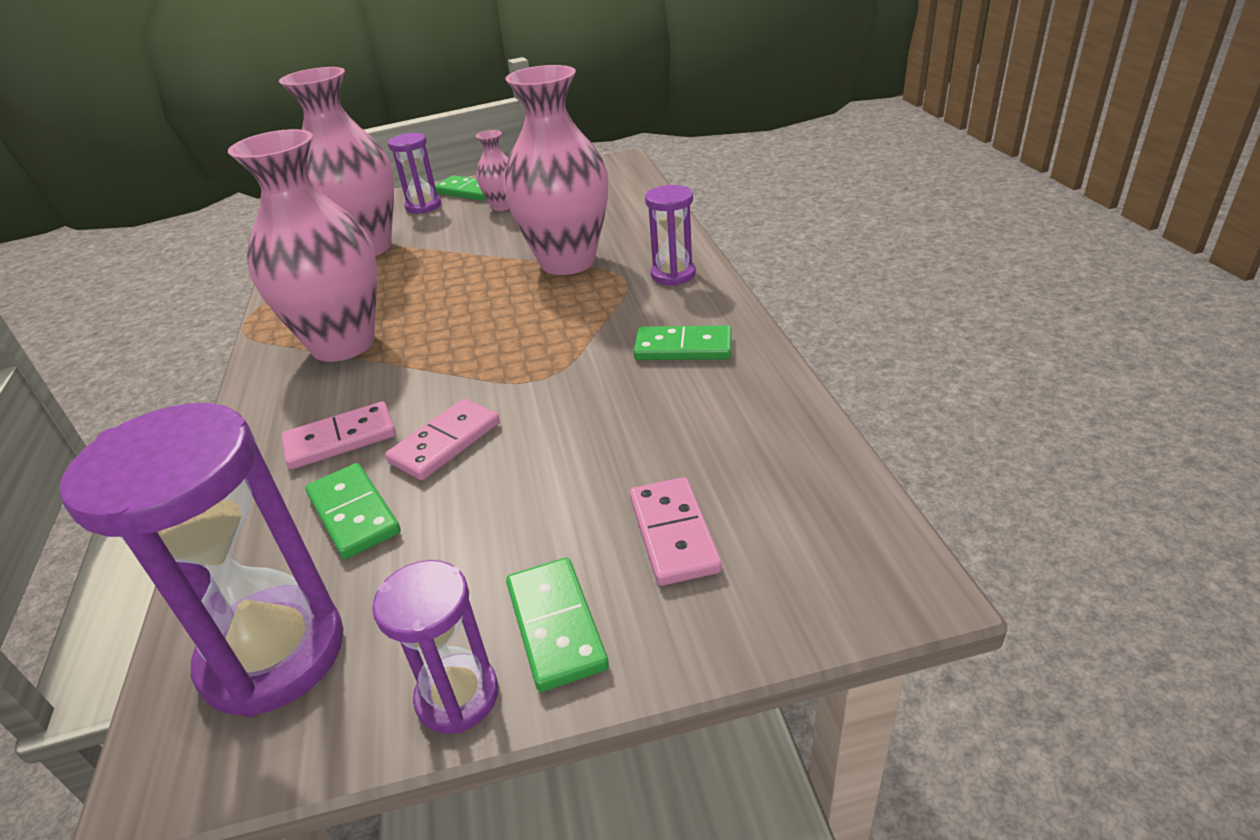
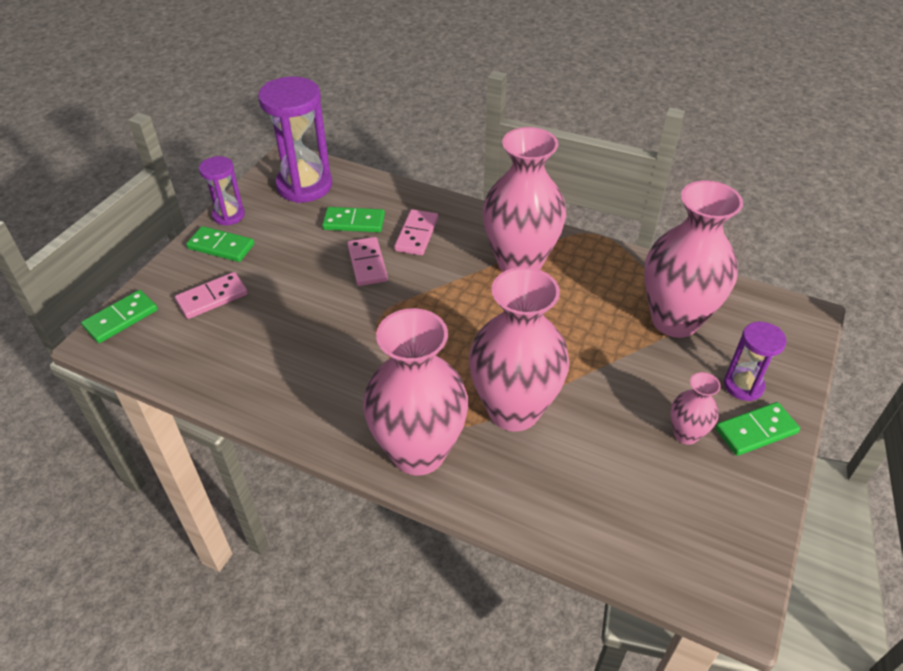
camera: 125 degrees right, 10 degrees up
pink domino [630,477,722,586] -> pink domino turned 60 degrees counterclockwise [175,272,248,319]
green domino [634,325,732,360] -> green domino moved to [81,290,158,343]
purple hourglass [645,185,696,286] -> pink vase [363,308,468,475]

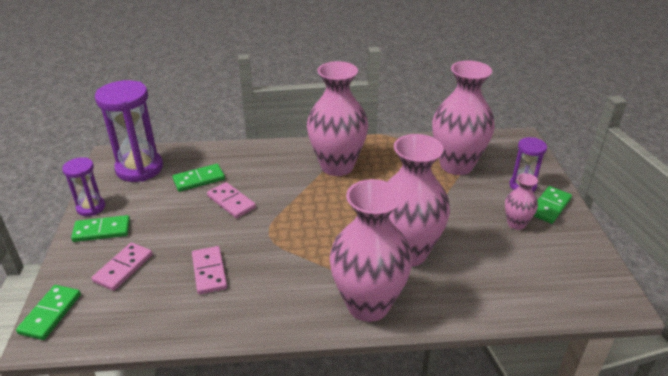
camera: 30 degrees left, 10 degrees down
pink domino [394,209,438,255] -> pink domino moved to [192,246,227,294]

